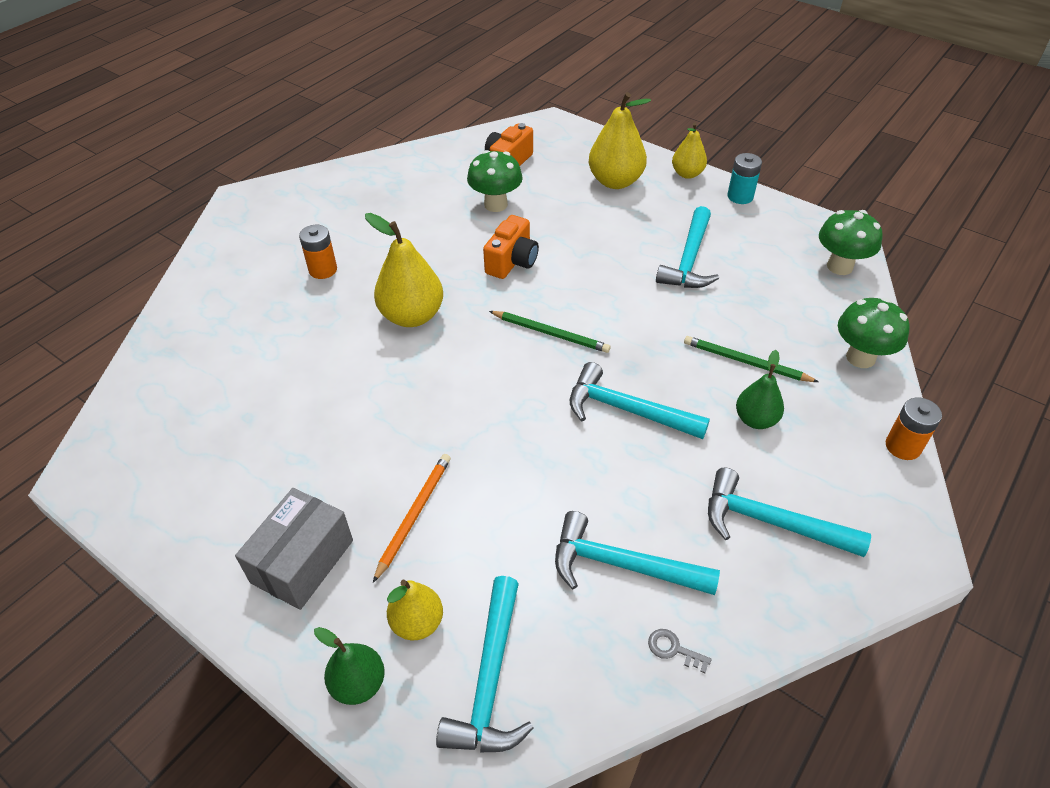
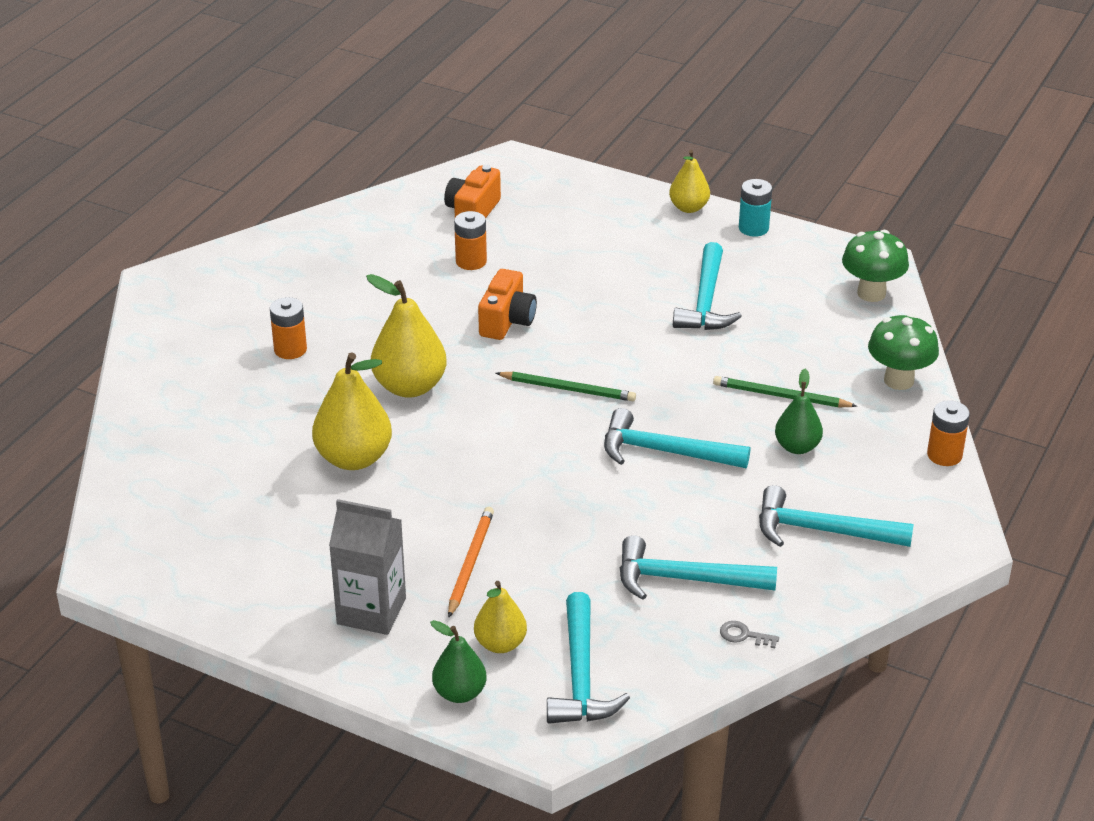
camera: 10 degrees left, 10 degrees down
grey box [235,488,353,610] -> grey carton [329,499,406,635]
green mushroom [467,150,523,212] -> orange battery [454,211,487,270]
yellow pear [588,92,651,189] -> yellow pear moved to [312,353,392,470]

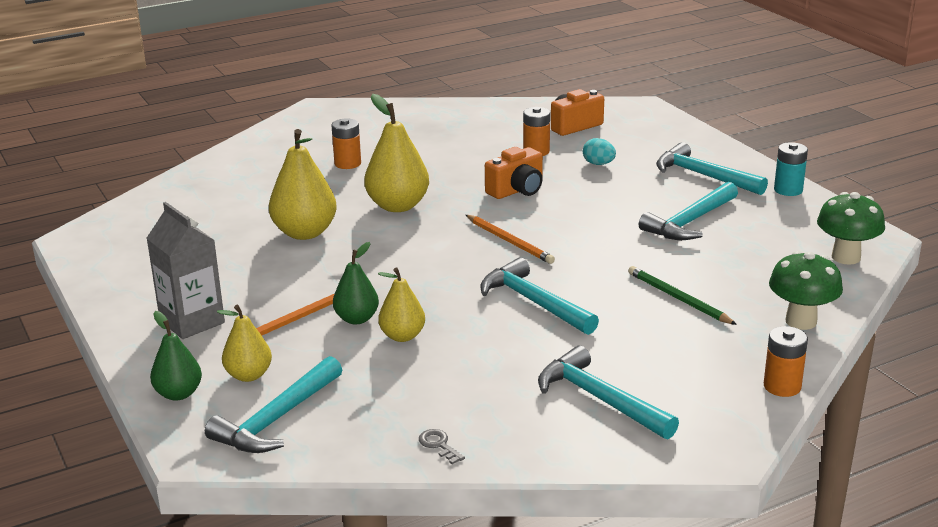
camera: 35 degrees right, 10 degrees down
green pencil [496,372,636,401] -> orange pencil [466,215,555,264]
turquoise hammer [620,535,777,600] -> turquoise hammer moved to [656,142,768,195]
yellow pear [669,150,710,213] -> yellow pear moved to [378,267,425,342]
green pear [775,369,823,454] -> green pear moved to [333,242,379,324]
none -> turquoise egg [583,138,616,165]

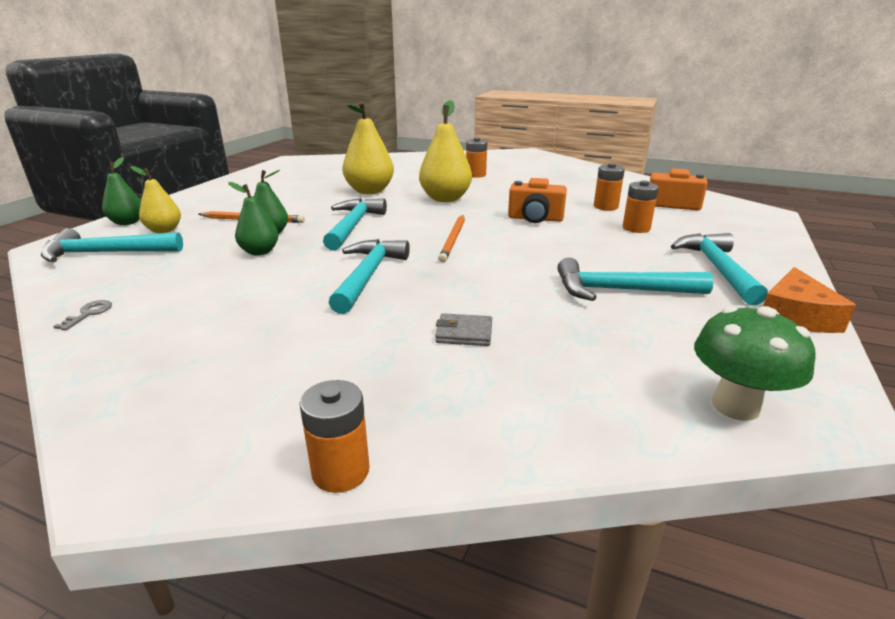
camera: 50 degrees right, 0 degrees up
grey carton [147,202,225,339] -> none
yellow pear [378,267,425,342] -> green pear [228,182,278,255]
turquoise hammer [538,346,679,439] -> turquoise hammer moved to [323,198,387,250]
turquoise egg [583,138,616,165] -> orange battery [623,180,659,233]
green pencil [628,266,737,325] -> grey wallet [435,313,492,346]
green mushroom [769,251,843,330] -> none
turquoise battery [774,142,808,196] -> orange cheese [763,267,856,333]

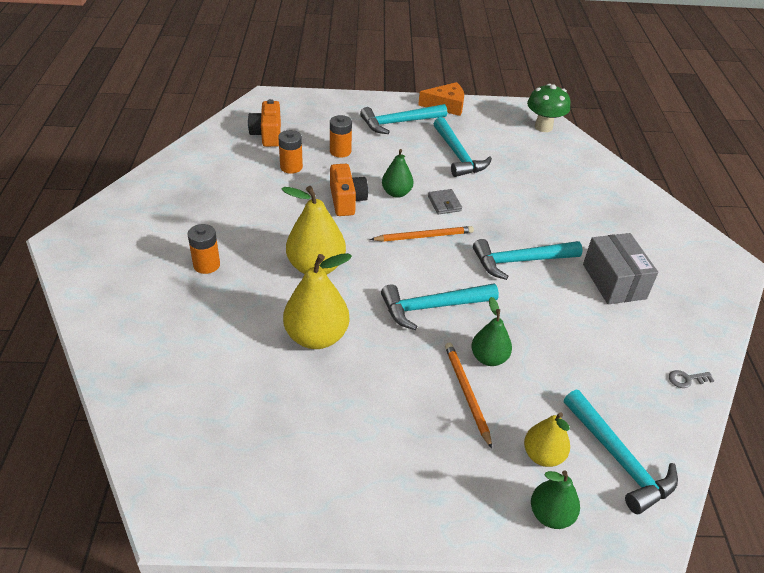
camera: 115 degrees left, 15 degrees up
green pear [228,182,278,255] -> green pear moved to [382,149,413,198]
orange battery [300,380,370,493] -> none
grey wallet [435,313,492,346] -> grey wallet moved to [428,189,462,214]
none -> grey box [583,233,658,304]

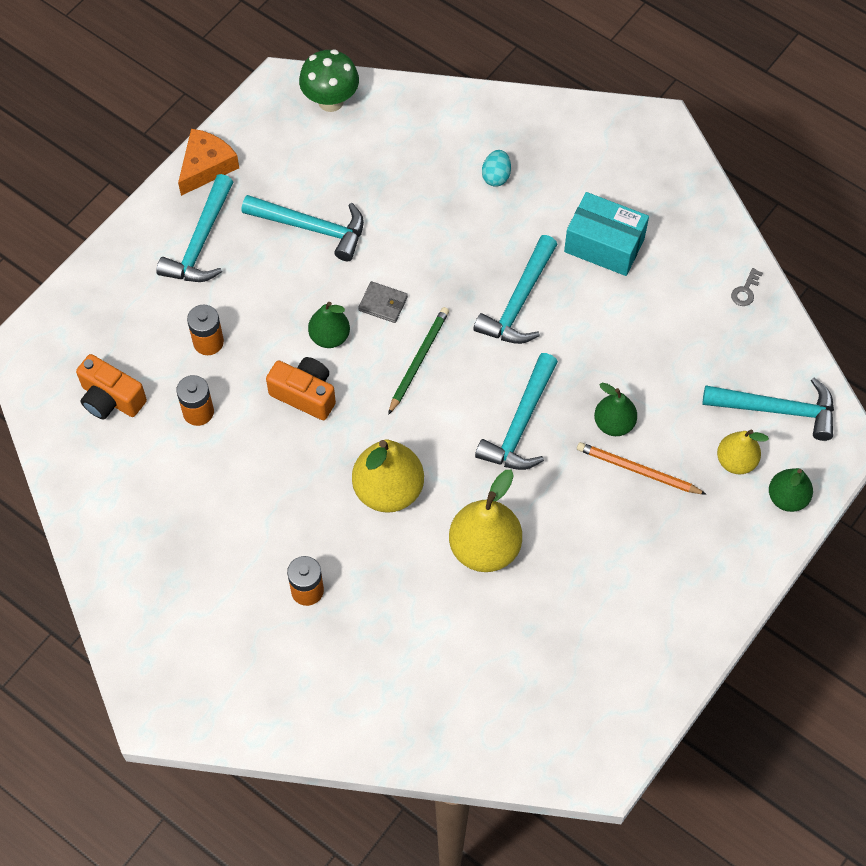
camera: 50 degrees left, 20 degrees up
orange pencil [370,226,474,242] -> green pencil [388,307,449,415]
grey box [583,233,658,304] -> turquoise box [564,192,649,276]
none -> turquoise egg [482,150,511,187]

